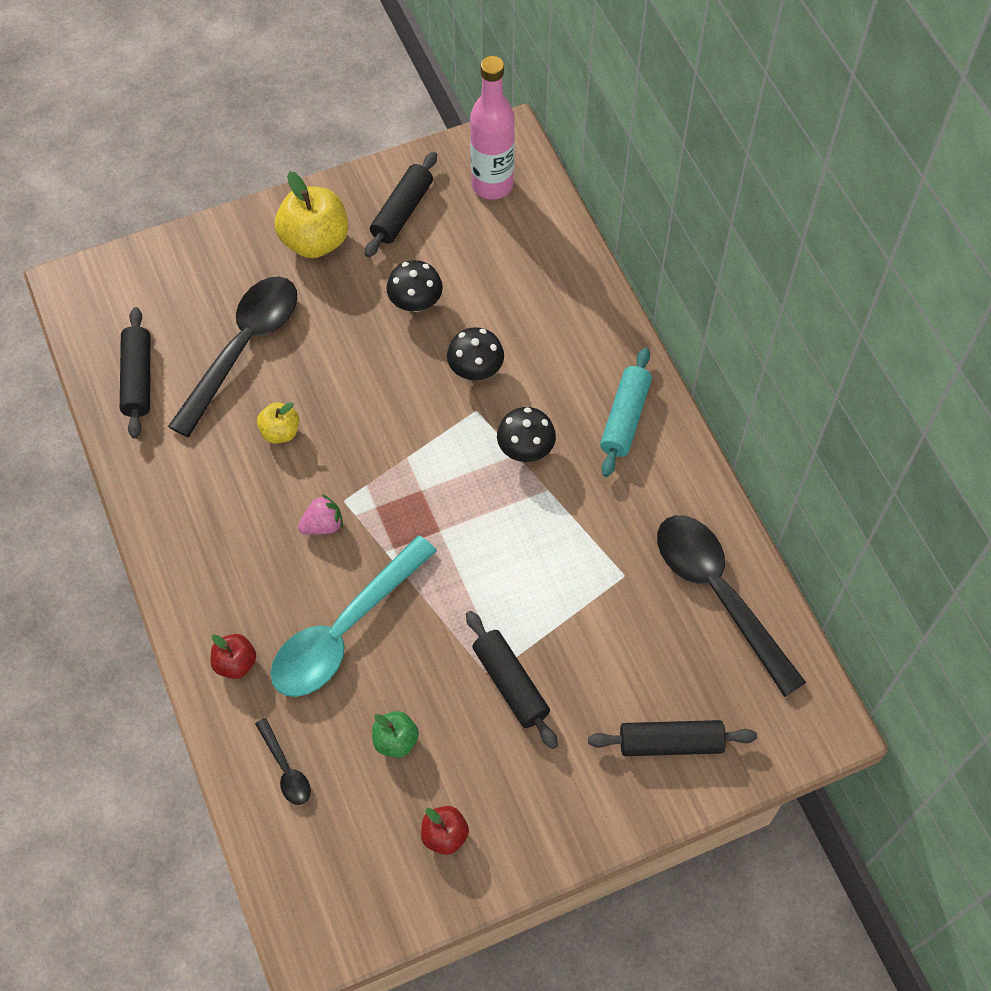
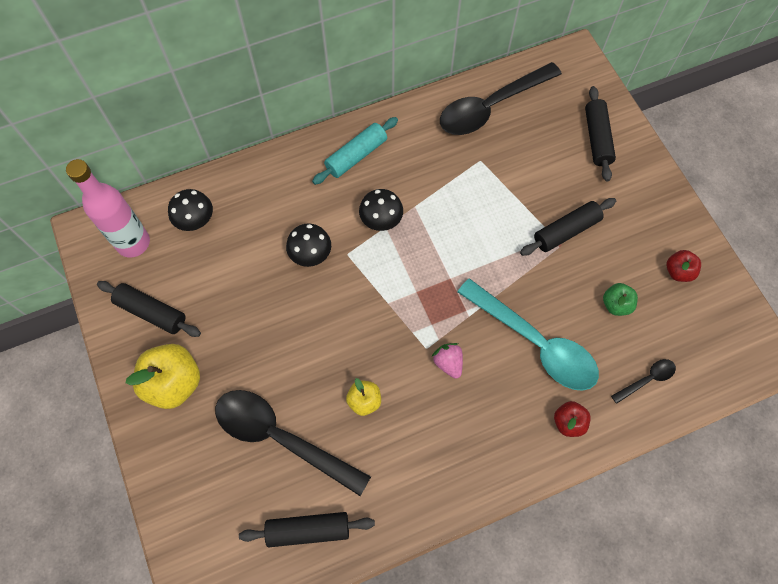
camera: 90 degrees left, 5 degrees up
black mushroom [386,260,443,312] -> black mushroom moved to [168,189,213,231]
turquoise rolling pin [600,348,652,477] -> turquoise rolling pin turned 60 degrees counterclockwise [312,117,398,185]

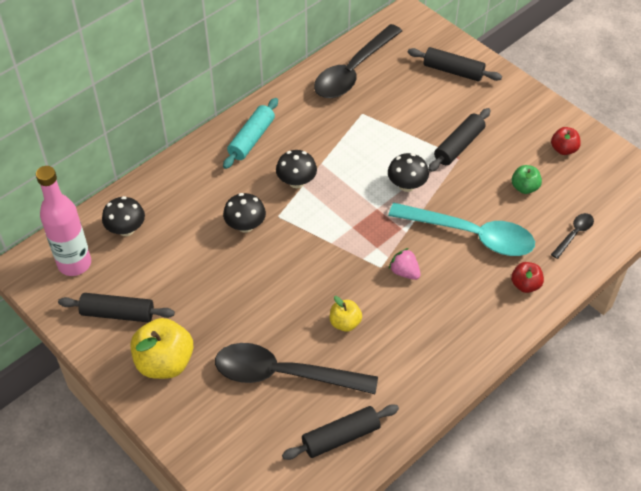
camera: 20 degrees left, 15 degrees down
black rolling pin [585,86,616,182] -> black rolling pin turned 45 degrees counterclockwise [408,47,502,82]
none -> black mushroom [388,153,429,192]

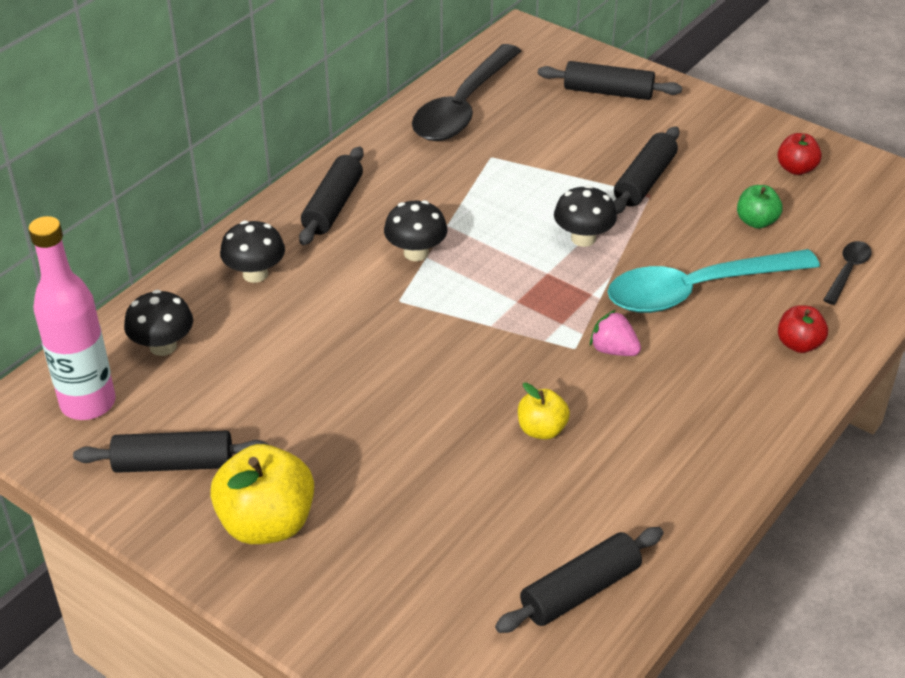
camera: 10 degrees left, 10 degrees down
black spoon [215,343,378,394] -> none
turquoise rolling pin [223,98,278,169] -> black rolling pin [299,147,364,245]
black mushroom [223,193,266,233] -> black mushroom moved to [220,220,285,283]
turquoise spoon [388,203,535,256] -> turquoise spoon turned 150 degrees clockwise [607,249,820,313]

